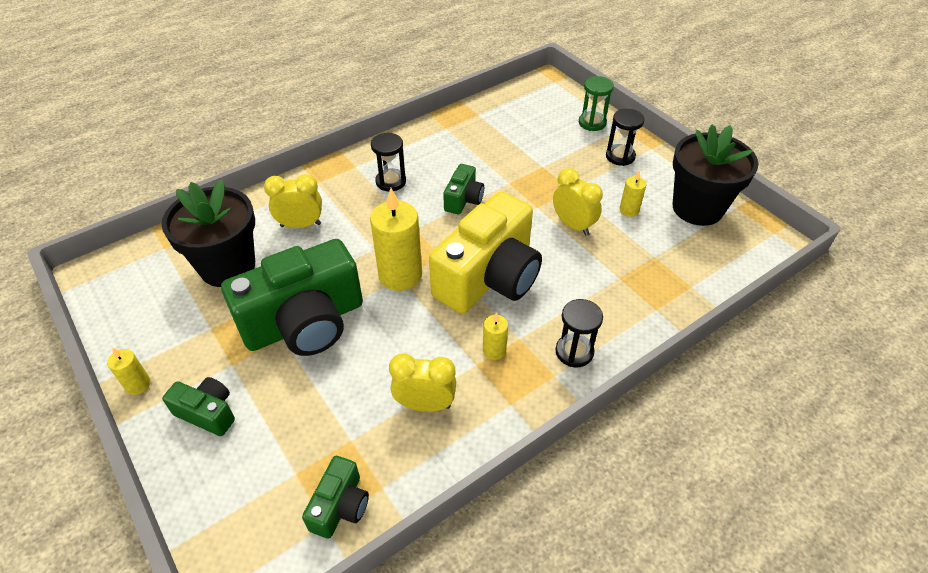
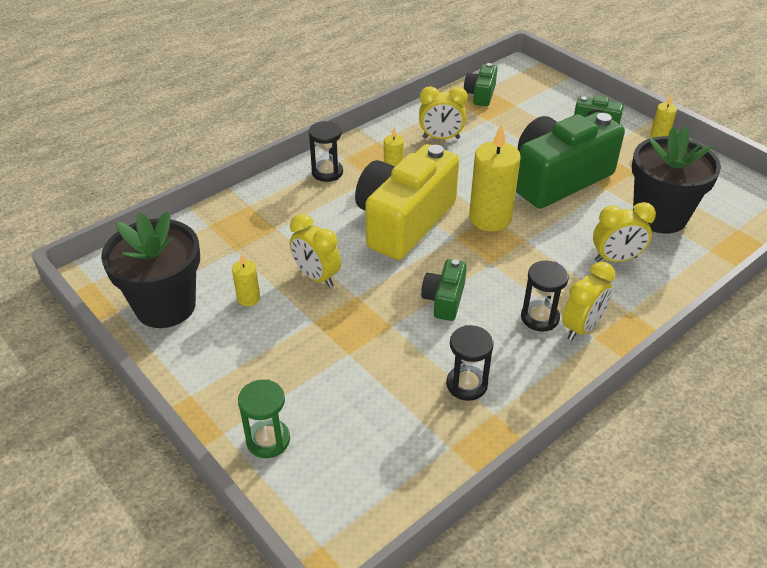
camera: 175 degrees right, 5 degrees down
black hourglass [606,109,645,166] -> black hourglass moved to [446,325,494,401]
none -> yellow clock [562,262,615,341]

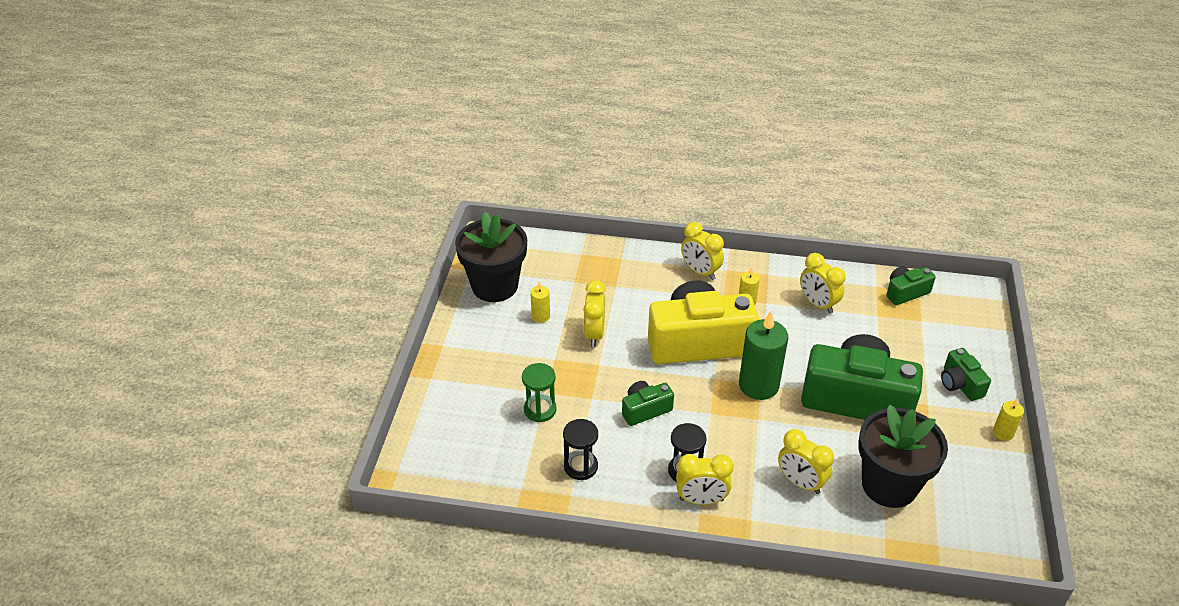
camera: 50 degrees right, 0 degrees up
green hourglass [238,379,290,458] -> green hourglass moved to [522,363,556,422]
black hourglass [309,121,343,182] -> yellow clock [681,222,724,280]
yellow candle [469,123,521,231] -> green candle [739,311,788,400]

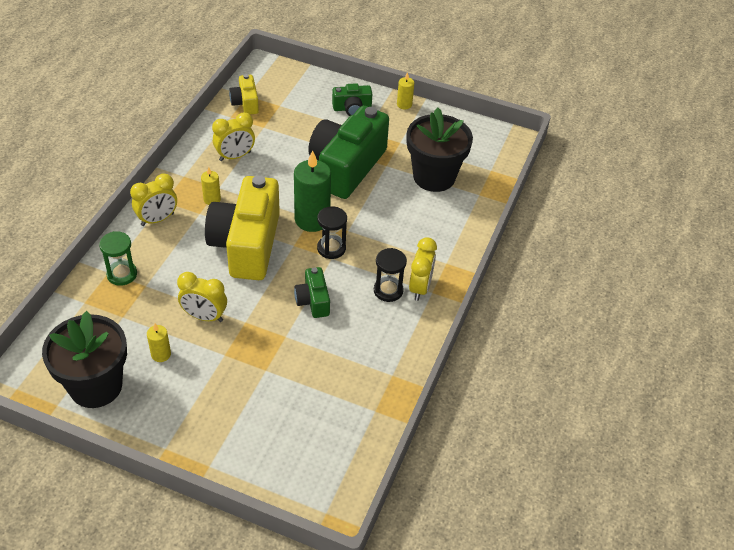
camera: 80 degrees left, 5 degrees up
green hourglass [522,363,556,422] -> green hourglass moved to [99,231,137,286]
black hourglass [563,419,598,480] -> black hourglass moved to [317,206,347,259]
yellow clock [778,429,834,494] -> none
green camera [886,266,936,305] -> yellow camera [229,74,259,115]

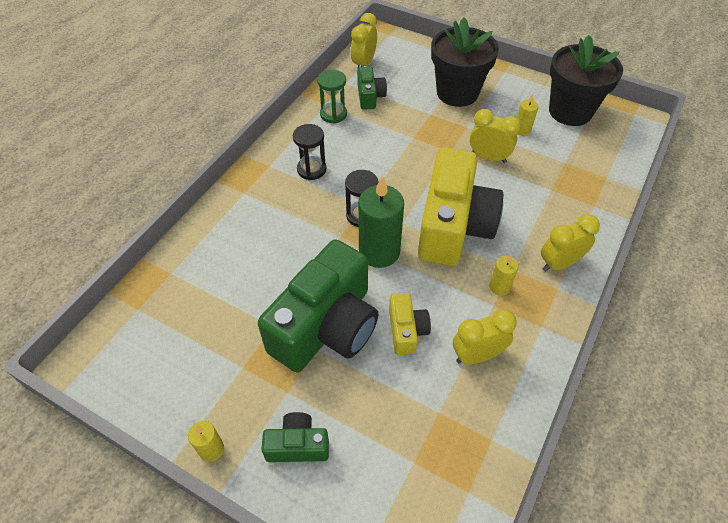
camera: 170 degrees left, 5 degrees up
green hourglass [99,231,137,286] -> green hourglass moved to [317,70,347,124]
yellow camera [229,74,259,115] -> yellow camera moved to [389,293,431,355]
green camera [294,267,330,318] -> green camera moved to [357,67,387,110]
black flower pot [407,107,473,192] -> black flower pot moved to [431,17,499,107]
yellow clock [409,237,437,301] -> yellow clock moved to [351,13,377,68]

